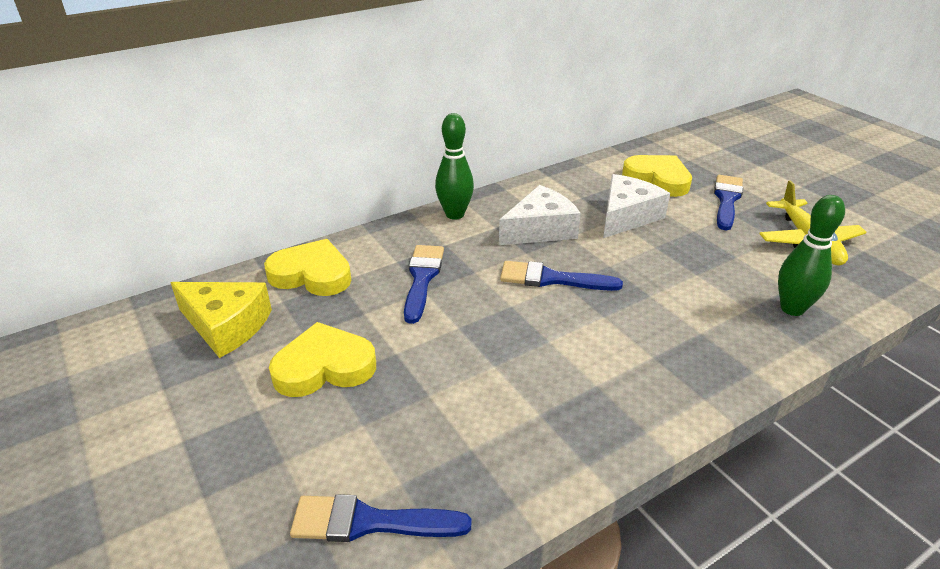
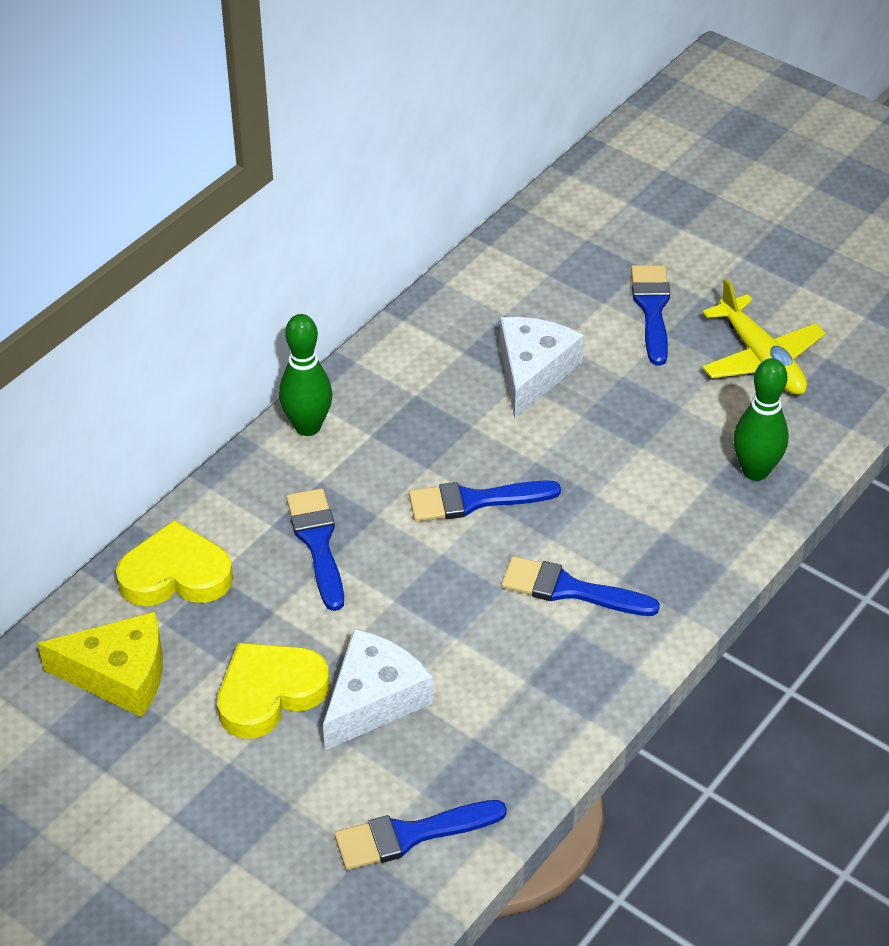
camera: 20 degrees left, 10 degrees up
white cheese [499,185,581,245] -> white cheese moved to [323,629,433,751]
yellow heart [622,155,692,197] -> none
none -> blue brush [501,556,660,616]

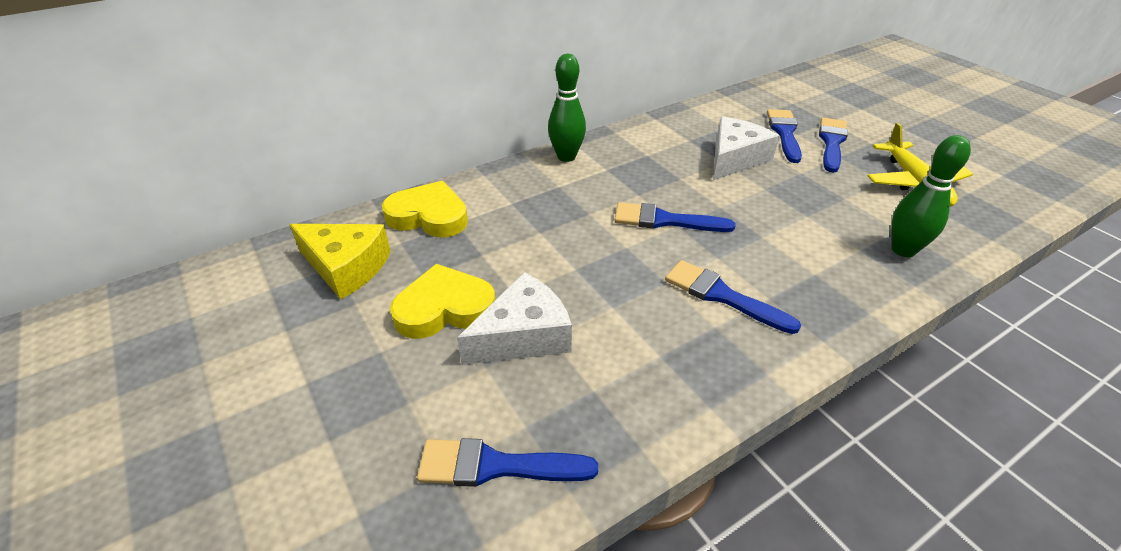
camera: 20 degrees right, 5 degrees down
blue brush [286,488,344,611] -> blue brush moved to [767,109,802,163]

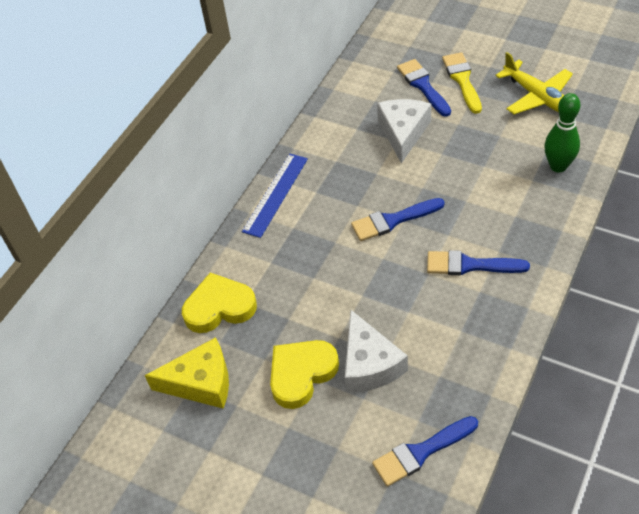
camera: 25 degrees left, 10 degrees up
white cheese [457,272,572,365] -> white cheese turned 135 degrees clockwise [345,310,408,392]
green bowling pin [548,54,586,162] -> blue ruler [242,154,308,238]
blue brush [819,118,848,173] -> yellow brush [442,52,482,114]

